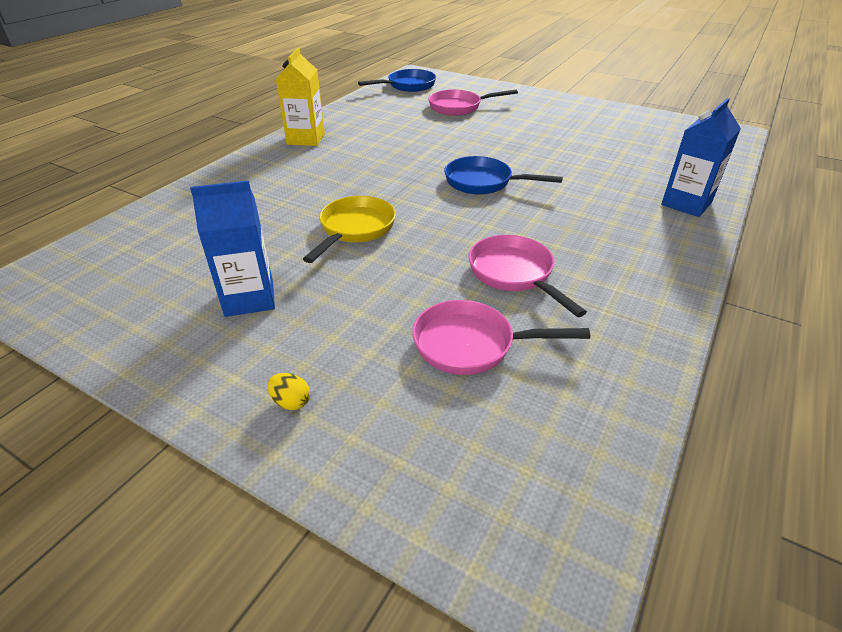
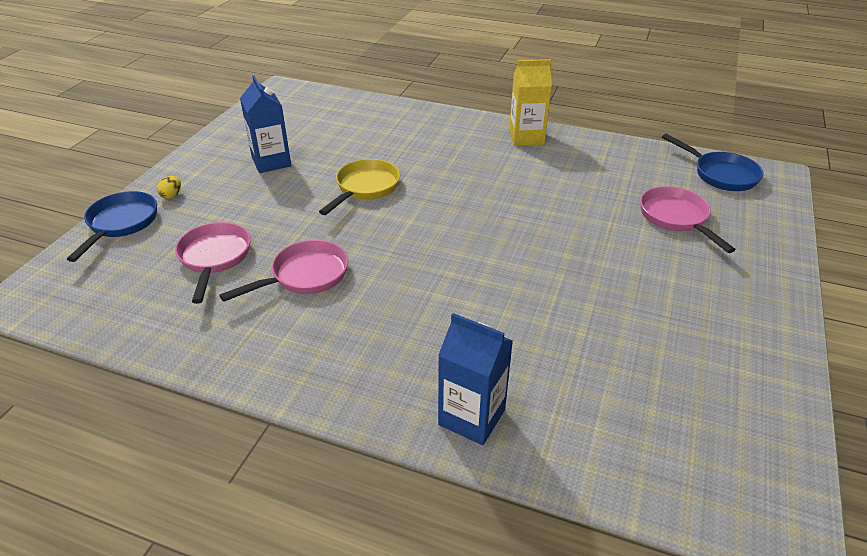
camera: 80 degrees right, 0 degrees up
yellow pan [303,196,396,263] -> yellow pan turned 75 degrees counterclockwise [319,159,400,215]
blue pan [444,156,563,195] -> blue pan moved to [67,191,157,262]

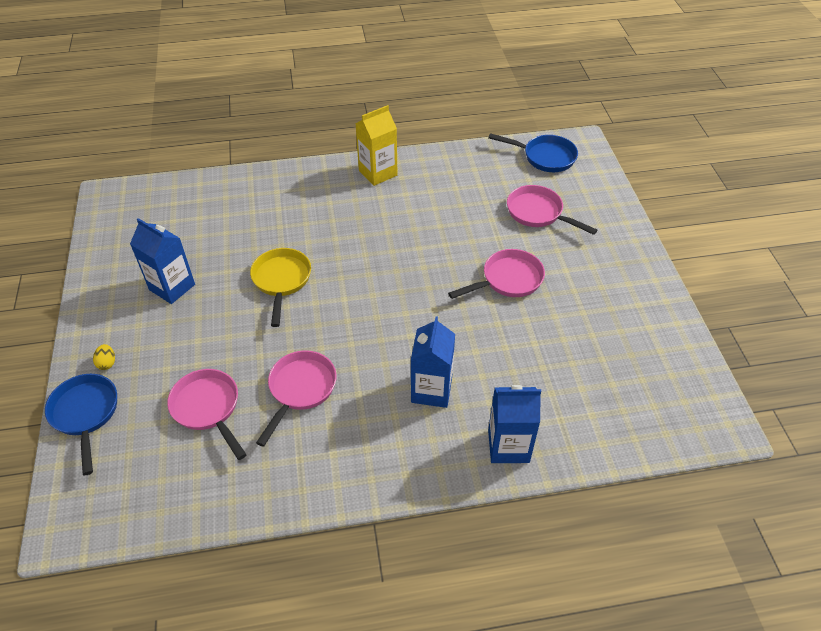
camera: 30 degrees left, 10 degrees up
none -> blue carton [411,316,455,408]
none -> pink pan [448,249,545,299]

